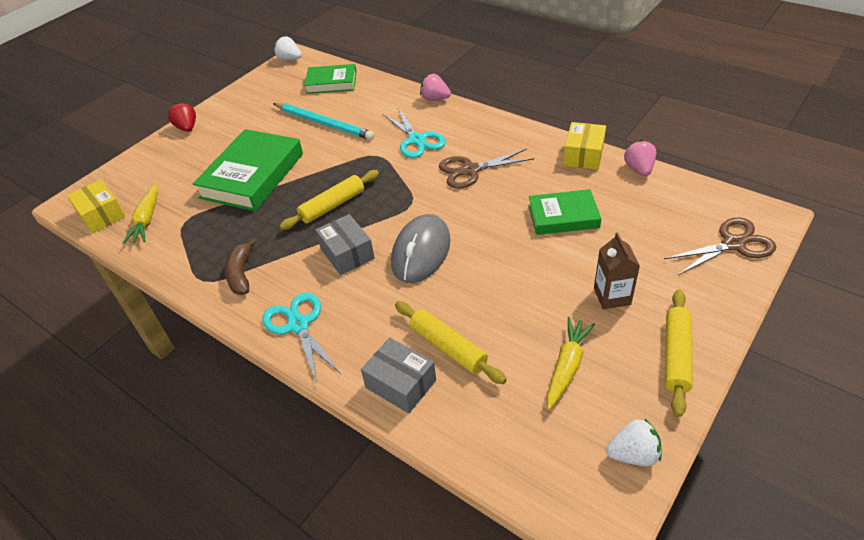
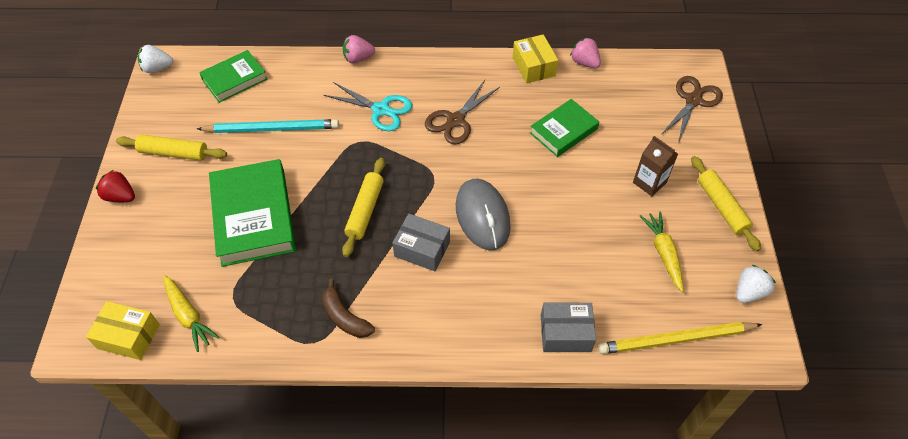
camera: 40 degrees left, 10 degrees up
turquoise scissors [262,292,341,383] -> none
yellow rolling pin [395,301,507,384] -> yellow rolling pin moved to [116,134,227,161]
none -> yellow pencil [598,322,762,354]

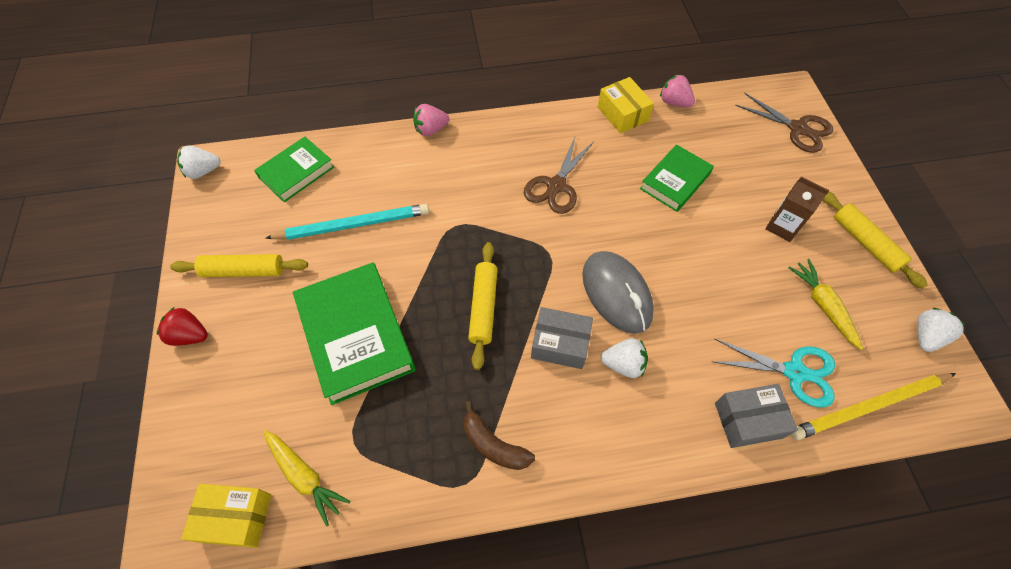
camera: 10 degrees left, 5 degrees up
turquoise scissors [324,82,412,131] -> turquoise scissors moved to [711,339,835,408]
brown scissors [661,76,723,142] -> brown scissors turned 105 degrees clockwise [735,93,833,153]
none -> white strawberry [600,338,648,378]

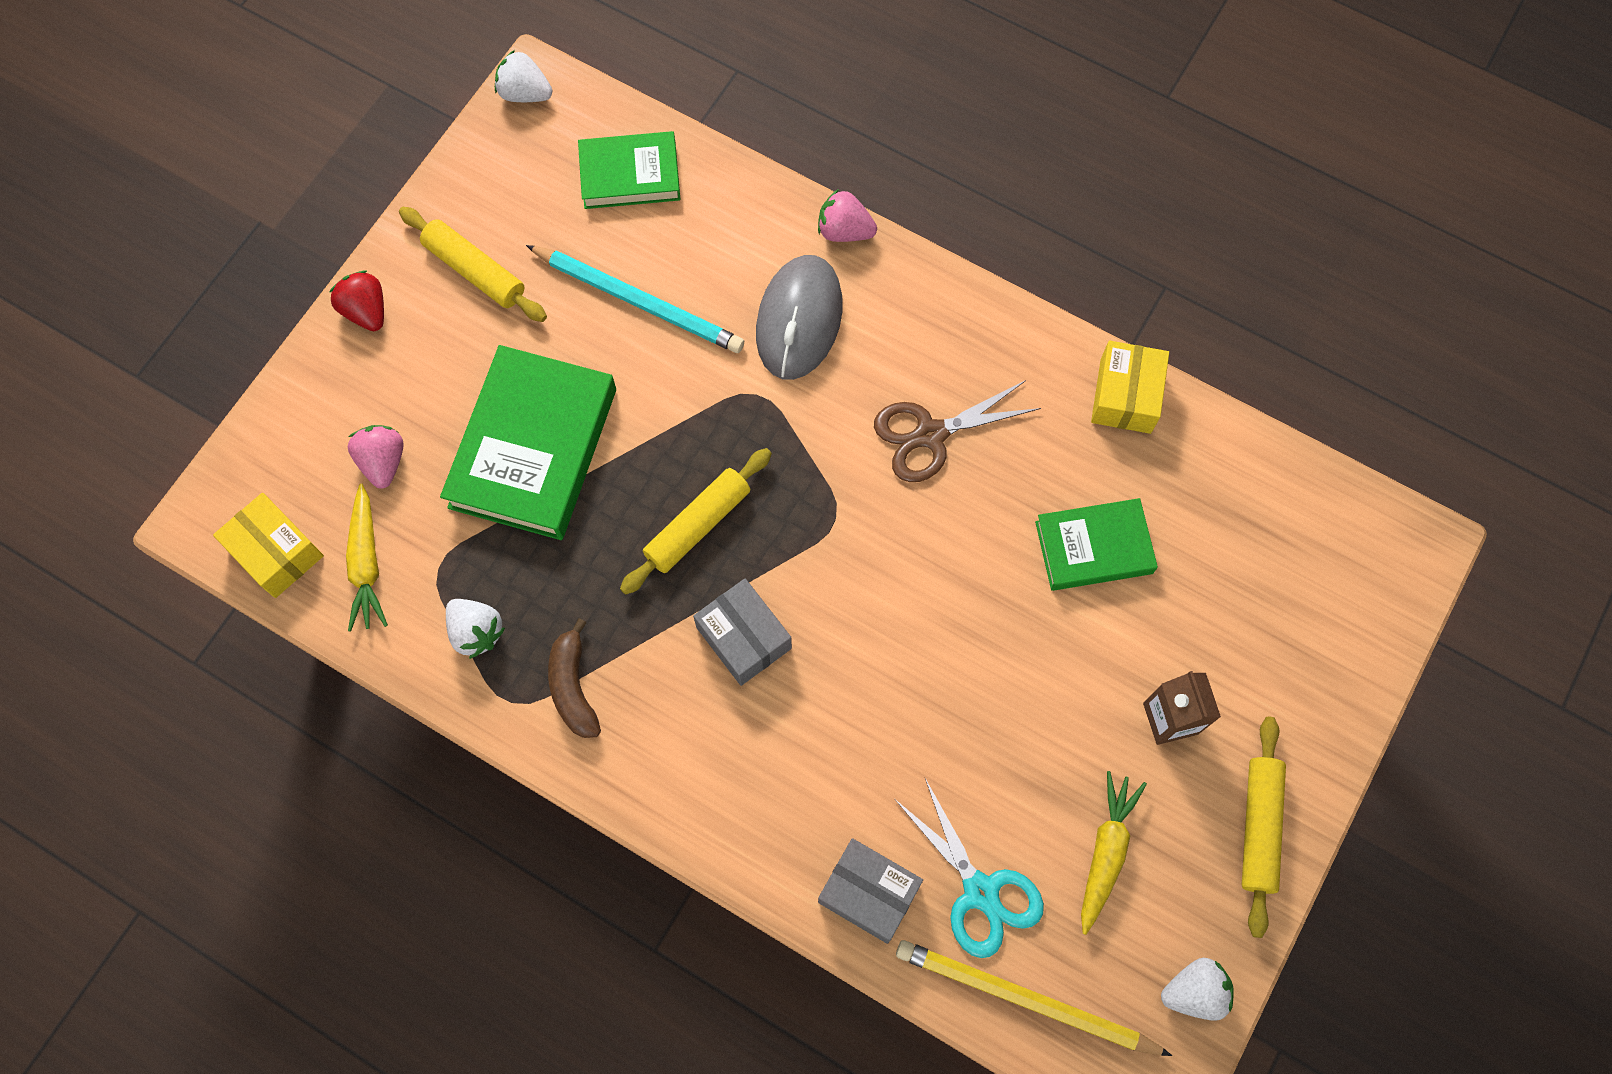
camera: 40 degrees right, 10 degrees up
grey mouse [582,251,654,334] -> grey mouse moved to [756,255,843,380]
white strawberry [600,338,648,378] -> white strawberry moved to [446,599,505,659]
pink strawberry [660,74,695,107] -> pink strawberry moved to [348,425,404,488]
brown scissors [735,93,833,153] -> none

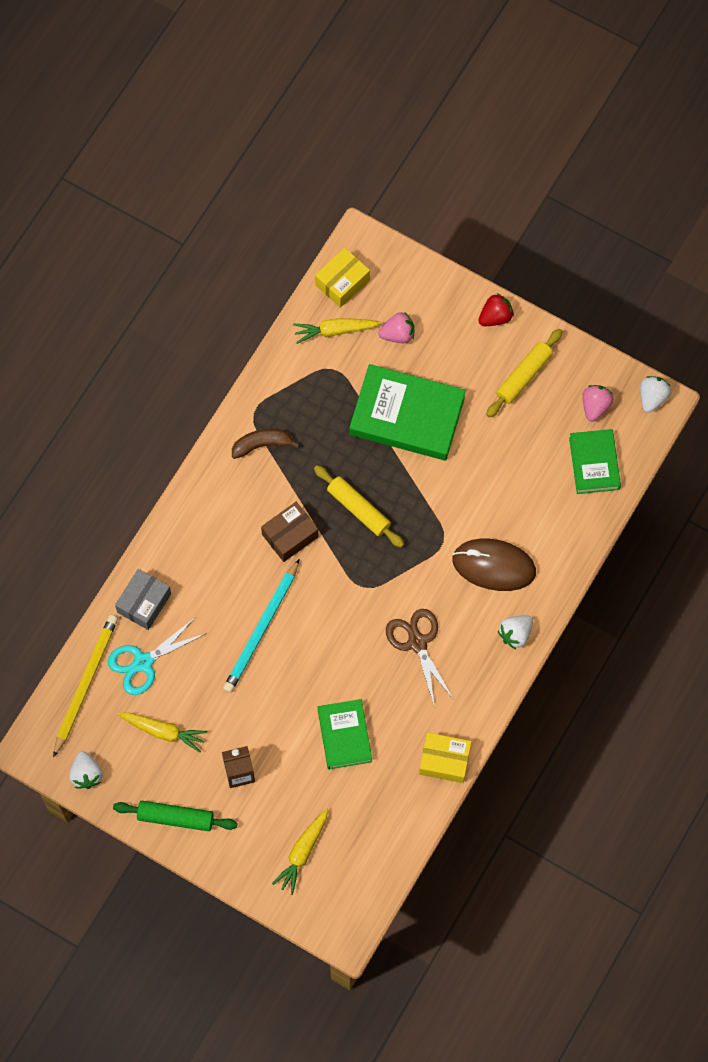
camera: 90 degrees right, 0 degrees up
white strawberry [446,599,505,659] -> white strawberry moved to [498,615,533,649]
turquoise pencil [526,245,744,353] -> turquoise pencil moved to [223,559,299,693]
grey box [693,579,792,686] -> brown box [261,502,319,562]
grey mouse [756,255,843,380] -> brown mouse [452,539,536,591]
pink strawberry [818,189,877,242] -> pink strawberry moved to [582,385,614,422]
yellow rolling pin [1242,717,1286,938] -> green rolling pin [113,801,237,831]
none -> yellow carrot [272,809,328,895]

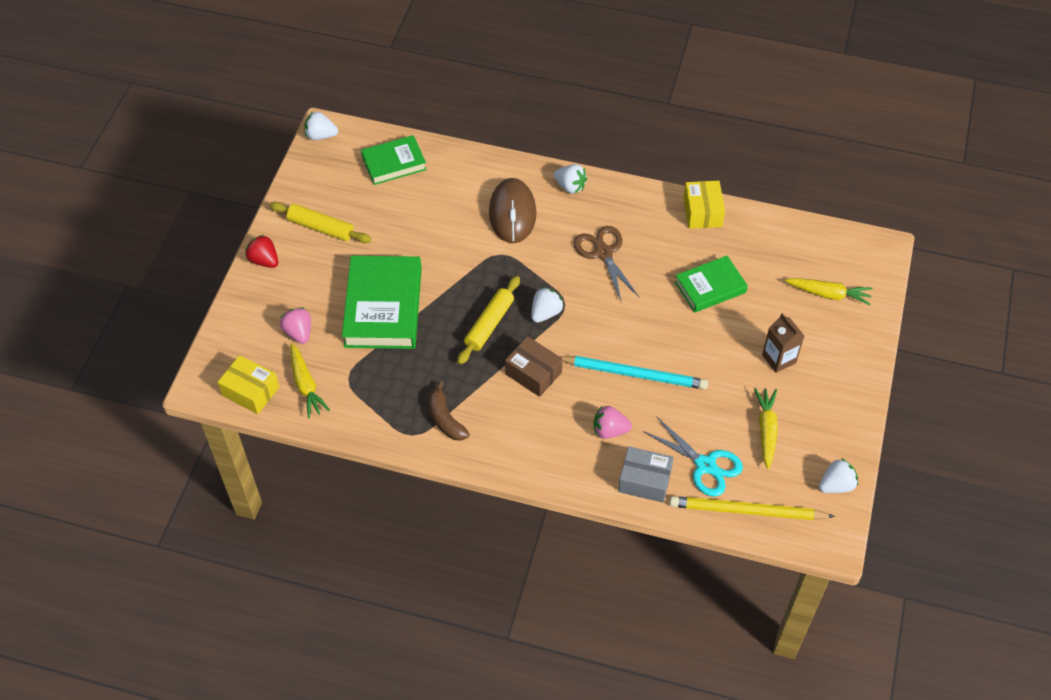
camera: 105 degrees left, 15 degrees down
green rolling pin [113,801,237,831] -> none
brown scissors [386,609,454,708] -> brown scissors turned 105 degrees clockwise [574,226,640,301]
pink strawberry [582,385,614,422] -> pink strawberry moved to [593,406,632,439]
none -> white strawberry [531,287,564,323]

